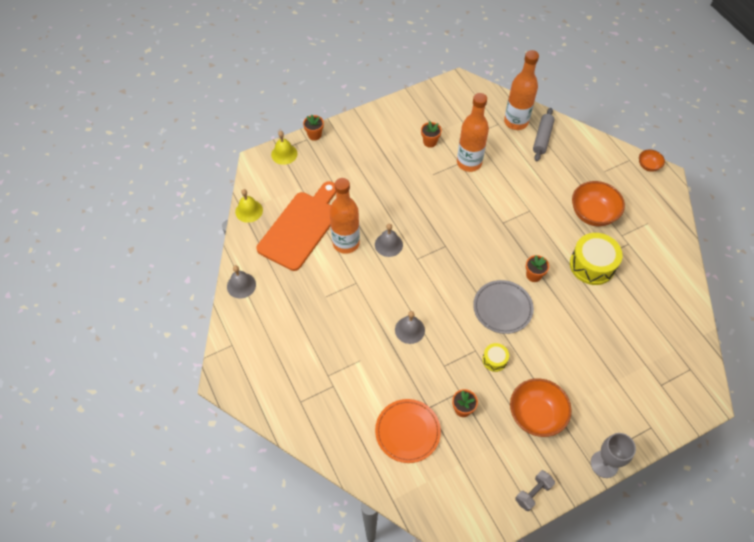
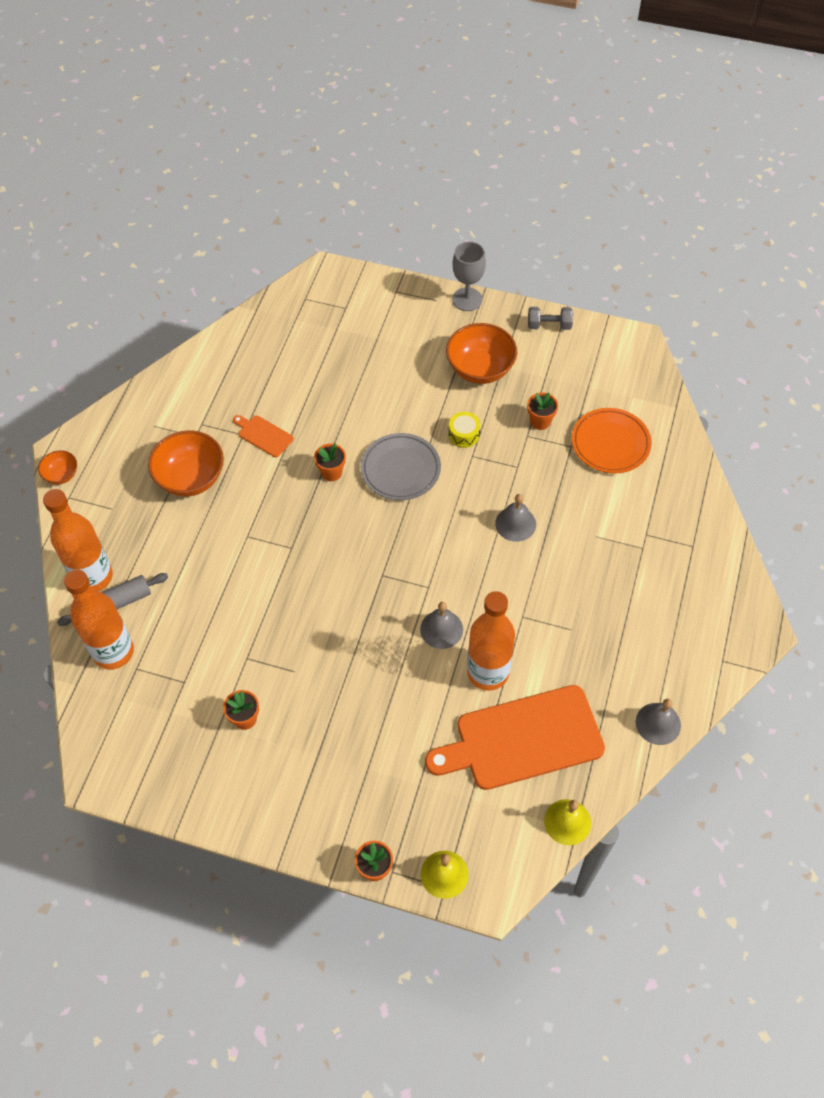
camera: 135 degrees left, 0 degrees up
orange bottle [457,93,489,172] -> orange bottle moved to [43,489,113,591]
yellow drum [570,233,623,285] -> orange cutting board [233,415,293,457]

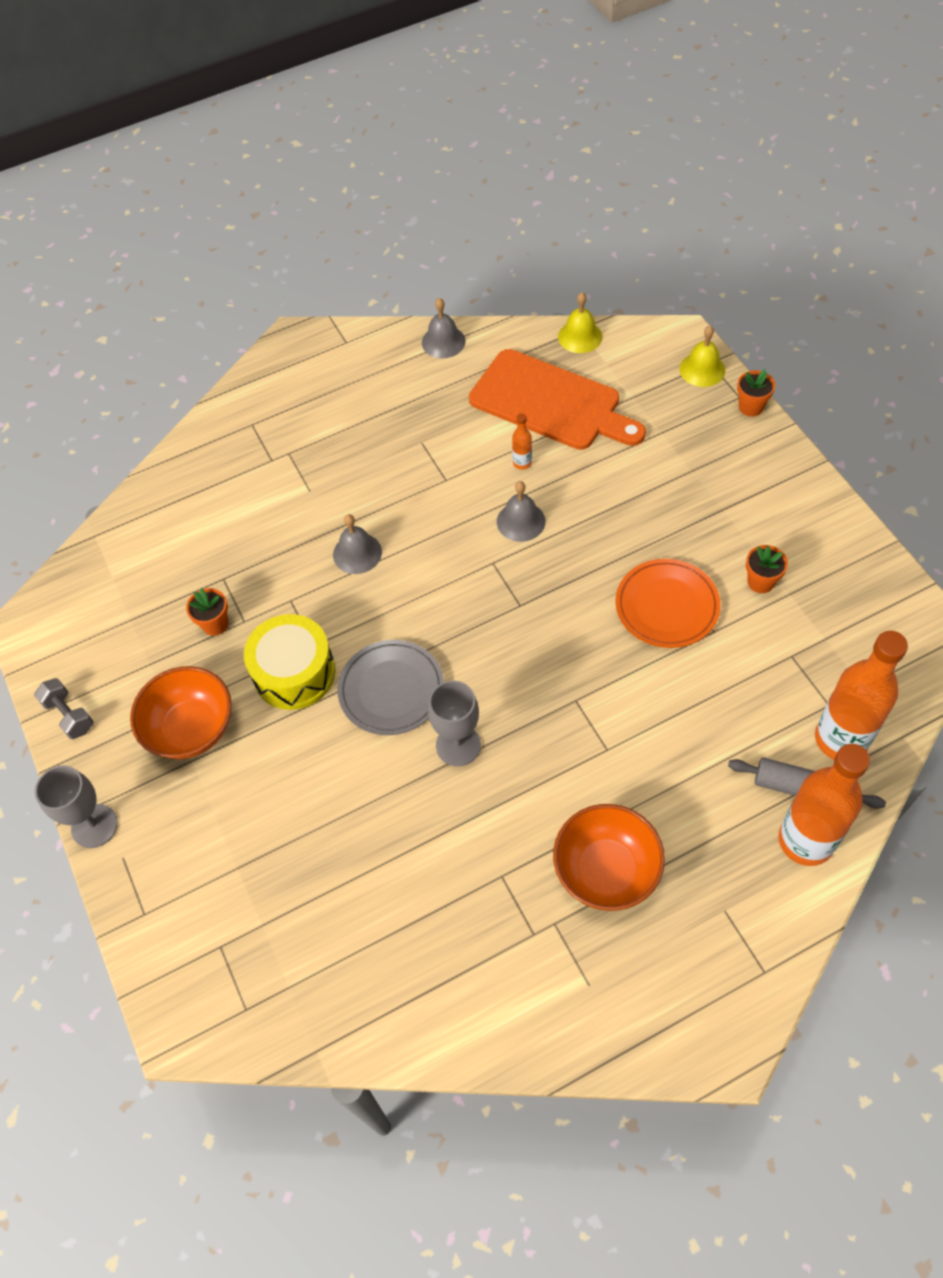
camera: 130 degrees left, 0 degrees up
orange bowl [38,450,77,484] -> none
orange cutting board [233,415,293,457] -> none
orange flower pot [314,443,346,481] -> grey goblet [428,681,481,766]
yellow drum [448,412,481,448] -> yellow drum [244,614,335,710], size x1.96
orange bottle [467,591,515,691] -> orange bottle [512,414,532,469], size x0.42
orange plate [572,408,652,474] -> orange plate moved to [616,559,721,648]

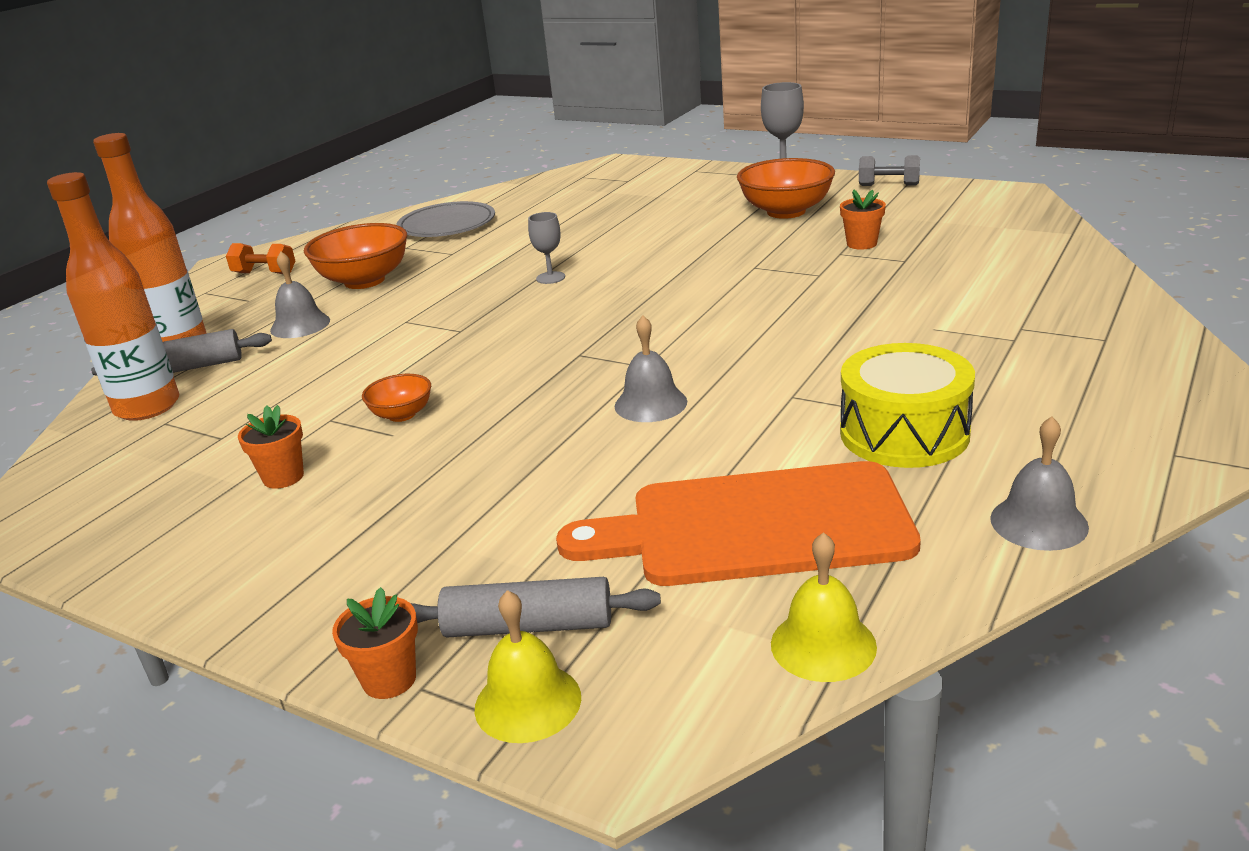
camera: 145 degrees right, 30 degrees down
yellow drum [244,614,335,710] -> yellow drum moved to [840,343,975,468]
grey bell [333,514,382,574] -> grey bell moved to [270,252,330,338]
grey plate [337,640,444,735] -> grey plate moved to [396,201,495,237]
grey goblet [428,681,481,766] -> grey goblet [528,212,565,284], size x0.62
orange bottle [512,414,532,469] -> none
orange plate [616,559,721,648] -> orange bowl [362,374,431,422]
none -> orange dumbbell [226,243,295,274]
none -> grey rolling pin [410,577,661,637]

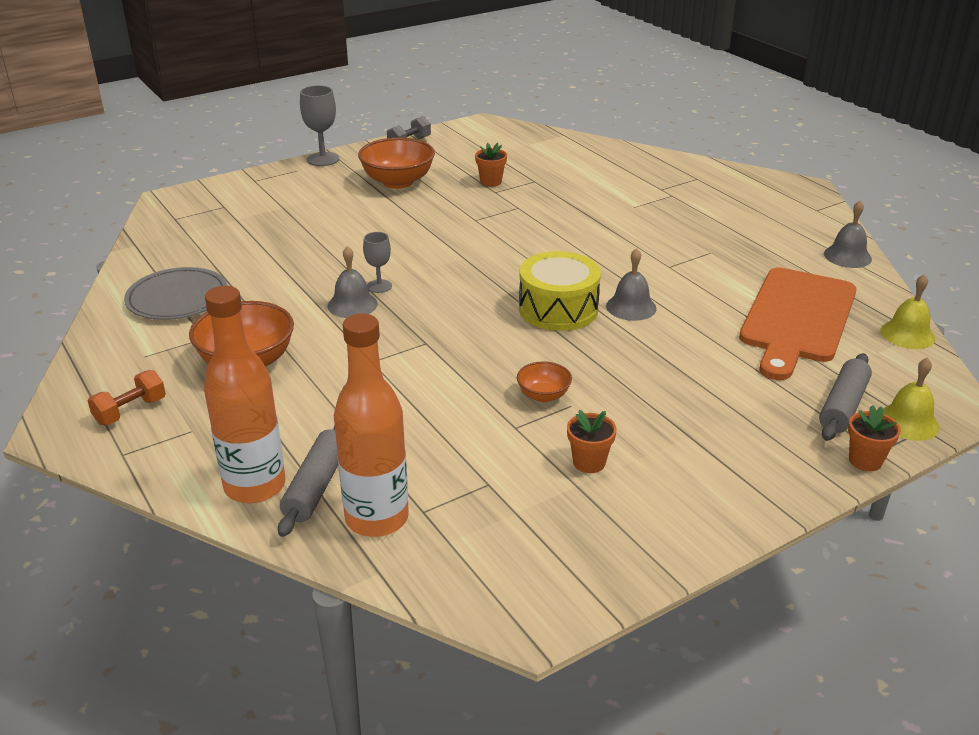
camera: 65 degrees left, 5 degrees up
grey bell [270,252,330,338] -> grey bell moved to [327,246,378,318]
yellow drum [840,343,975,468] -> yellow drum moved to [519,251,601,331]

